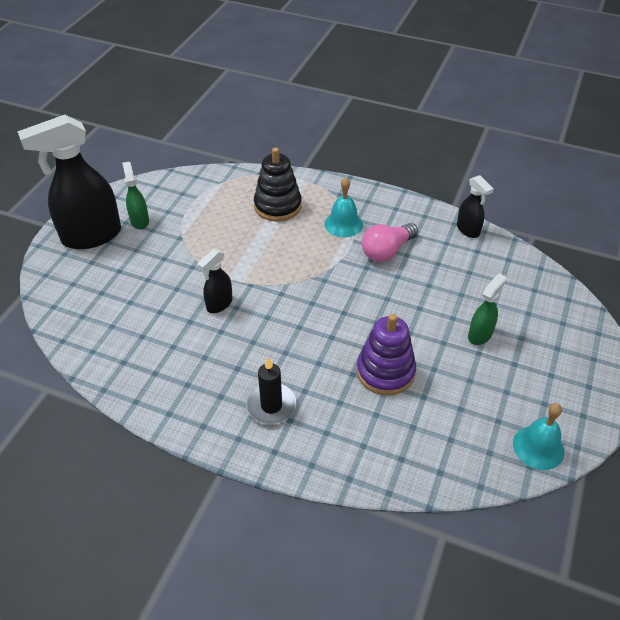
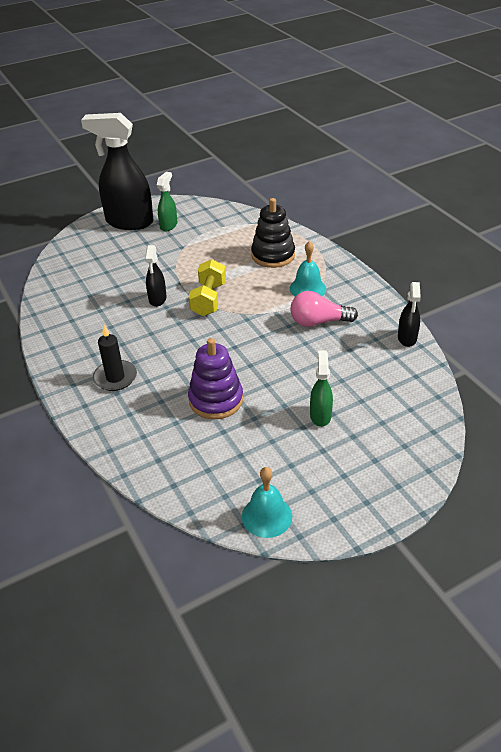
camera: 40 degrees right, 5 degrees down
black spray bottle [197,249,233,313] -> black spray bottle turned 75 degrees counterclockwise [145,245,167,307]
green spray bottle [468,273,507,345] -> green spray bottle turned 75 degrees counterclockwise [310,350,333,427]
none -> yellow dumbbell [188,259,226,316]

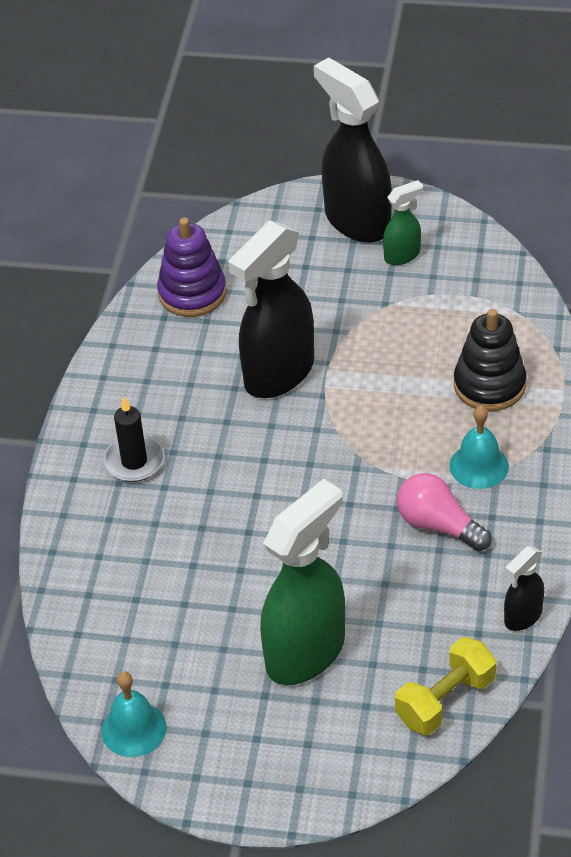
camera: 40 degrees right, 5 degrees up
black spray bottle [145,245,167,307] -> black spray bottle [228,221,314,398], size x2.08
yellow dumbbell [188,259,226,316] -> yellow dumbbell moved to [395,637,496,735]
purple stacking toy [188,338,243,419] -> purple stacking toy moved to [157,217,227,317]
green spray bottle [310,350,333,427] -> green spray bottle [260,479,345,685], size x2.08

